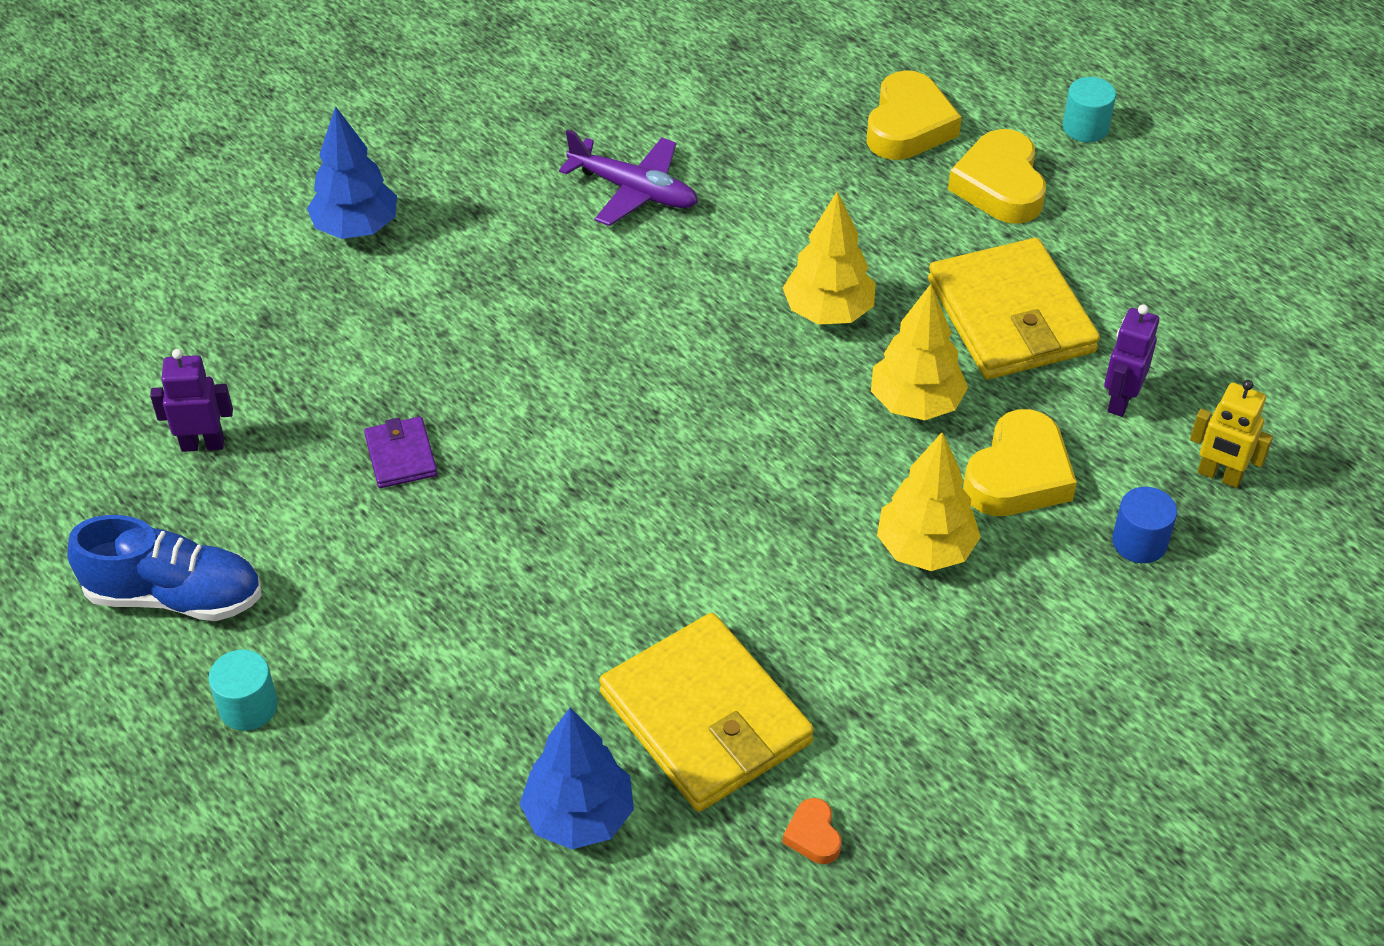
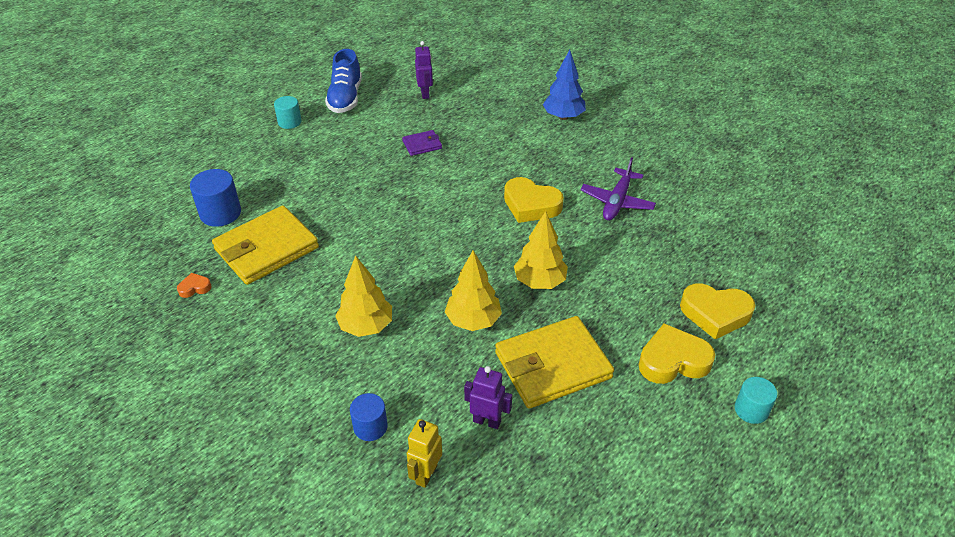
camera: 85 degrees right, 5 degrees down
blue tree [520,708,634,849] -> blue cylinder [190,169,241,227]
yellow heart [963,409,1077,516] -> yellow heart moved to [504,177,564,223]

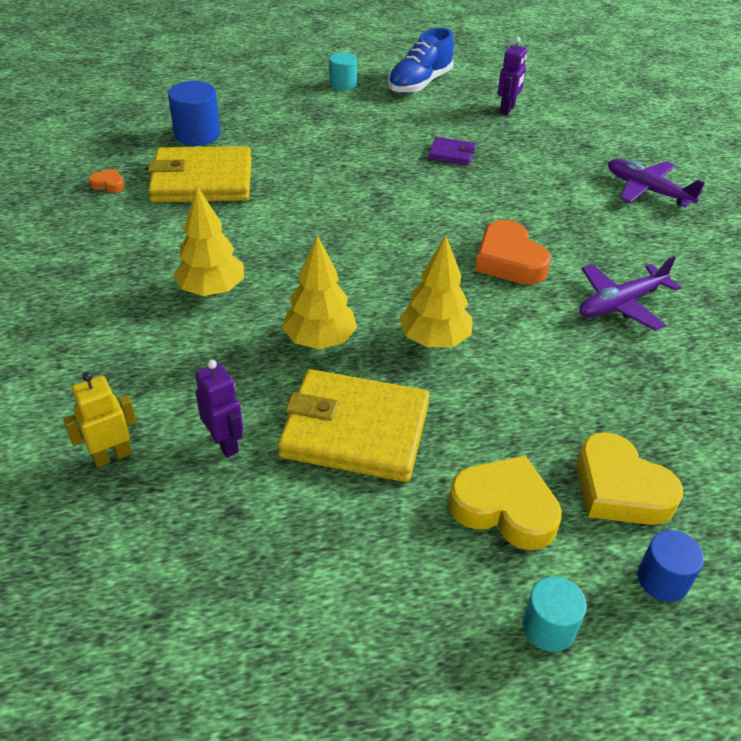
camera: 35 degrees right, 0 degrees up
blue cylinder [350,393,388,441] -> blue cylinder moved to [638,530,704,602]
yellow heart [504,177,564,223] -> orange heart [475,220,551,285]
blue tree [543,50,586,120] -> purple plane [608,159,705,207]

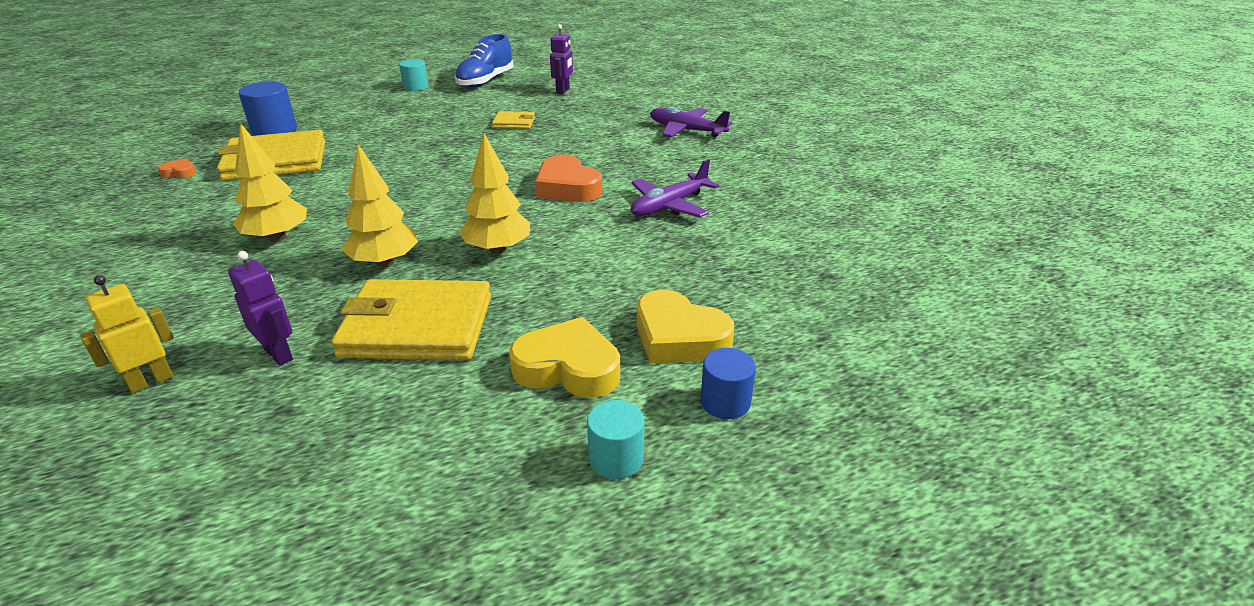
camera: 10 degrees left, 10 degrees down
purple wallet [428,137,476,166] -> yellow wallet [492,111,535,129]

